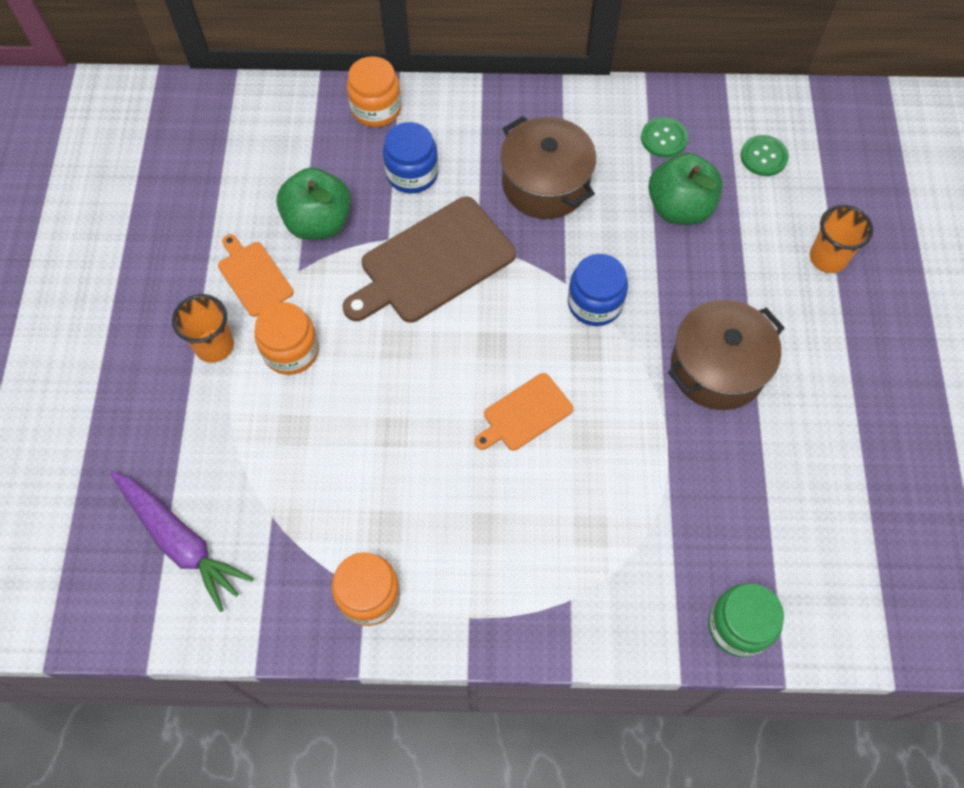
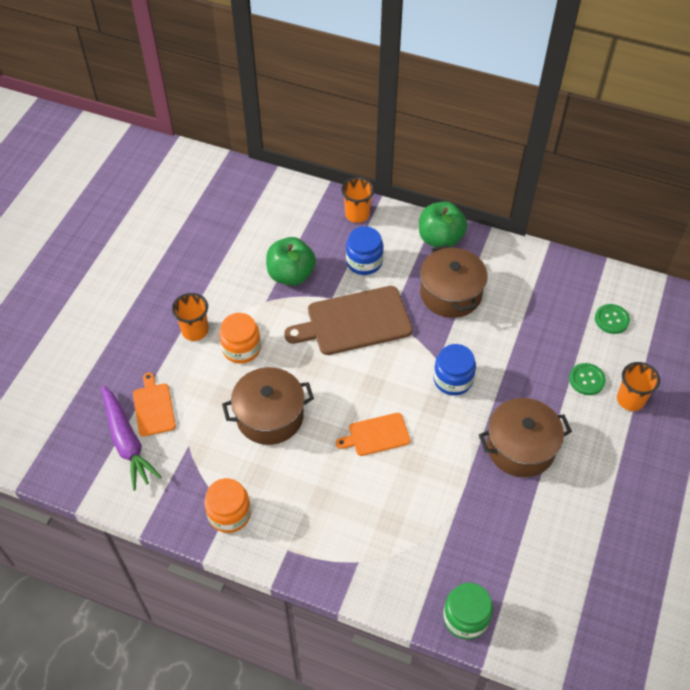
camera: 20 degrees right, 10 degrees down
orange cutting board [218,234,294,317] -> orange cutting board moved to [133,372,176,437]
orange jar [347,56,401,127] -> orange cup [341,177,374,223]
green button [641,117,688,158] -> green button moved to [569,363,606,395]
green apple [648,153,723,225] -> green apple moved to [419,201,467,248]
none -> brown pot [222,367,314,445]

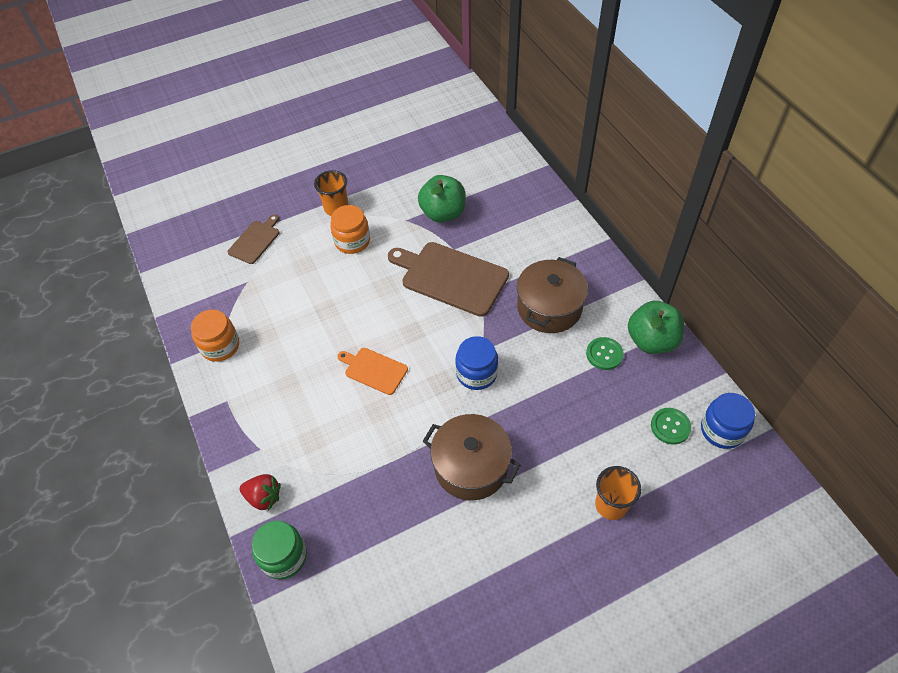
camera: 45 degrees right, 0 degrees up
purple carrot [101,385,161,490] -> none
orange cutting board [133,372,176,437] -> brown cutting board [227,215,280,264]
brown pot [222,367,314,445] -> none
orange cup [341,177,374,223] -> none
blue jar [346,226,383,275] -> blue jar moved to [701,393,755,449]
green apple [419,201,467,248] -> green apple moved to [628,301,684,354]
green button [569,363,606,395] -> green button moved to [586,337,624,370]
none -> red strawberry [240,474,281,511]

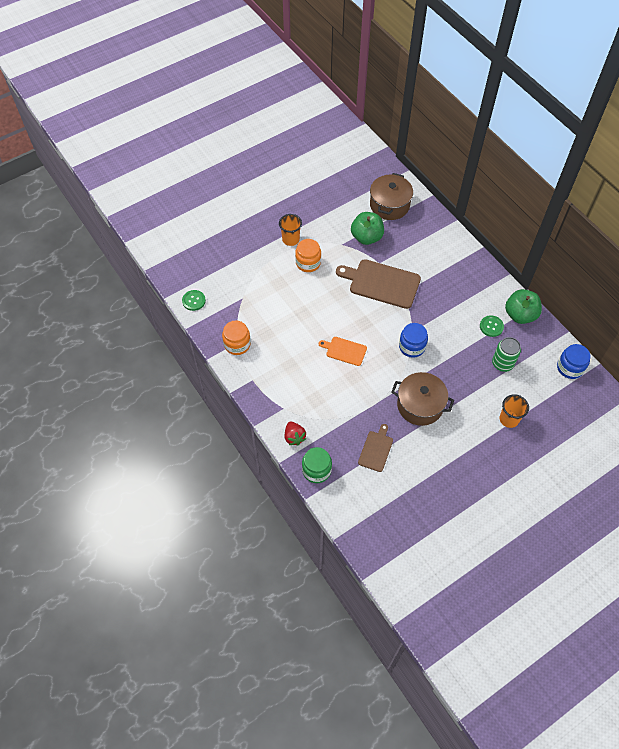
camera: 10 degrees left, 5 degrees up
brown cutting board [227,215,280,264] -> brown cutting board moved to [358,424,393,472]
red strawberry [240,474,281,511] -> red strawberry turned 60 degrees clockwise [285,421,306,445]
brown pot [517,257,588,333] -> brown pot moved to [370,173,413,220]
green button [651,408,691,445] -> green button moved to [182,290,206,311]
none -> green can [492,337,521,372]

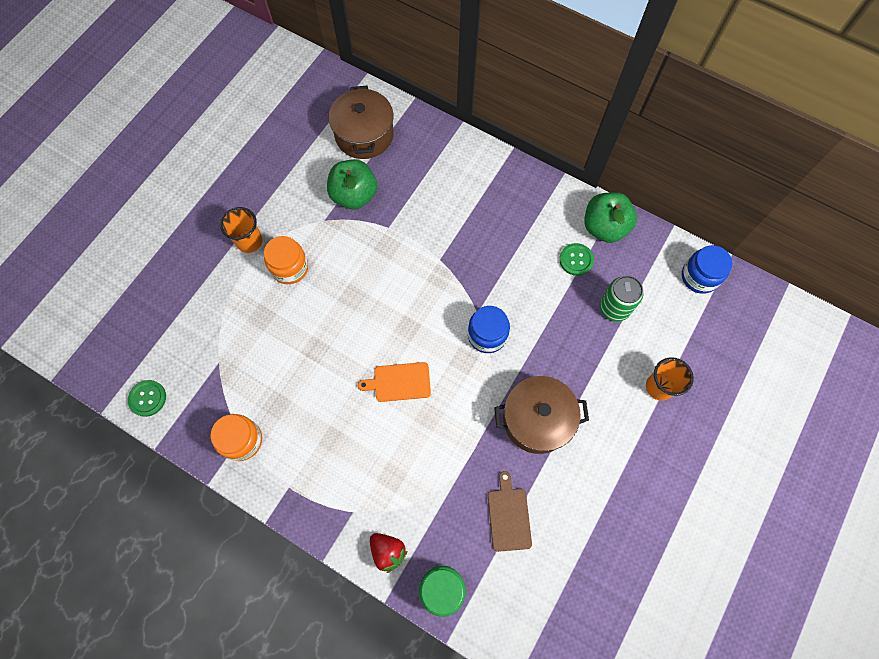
camera: 25 degrees left, 10 degrees up
brown cutting board [336,259,421,309] -> none

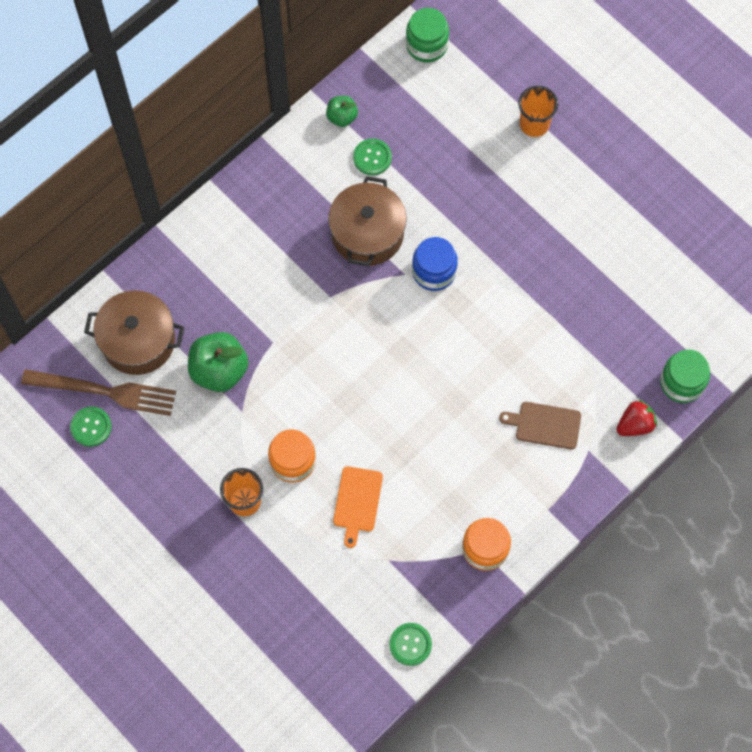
camera: 75 degrees left, 0 degrees up
orange cutting board [358,362,431,402] -> orange cutting board moved to [333,466,383,548]
brown cutting board [488,471,532,552] -> brown cutting board moved to [499,402,581,450]
brown pot [494,376,589,454] -> brown pot moved to [328,176,407,266]
green apple [584,192,637,243] -> green apple [326,96,358,127], size x0.56
green can [600,275,643,322] -> none
blue jar [682,245,732,294] -> green jar [406,8,449,62]
none -> brown fork [21,369,176,416]
none -> green button [70,407,112,447]

